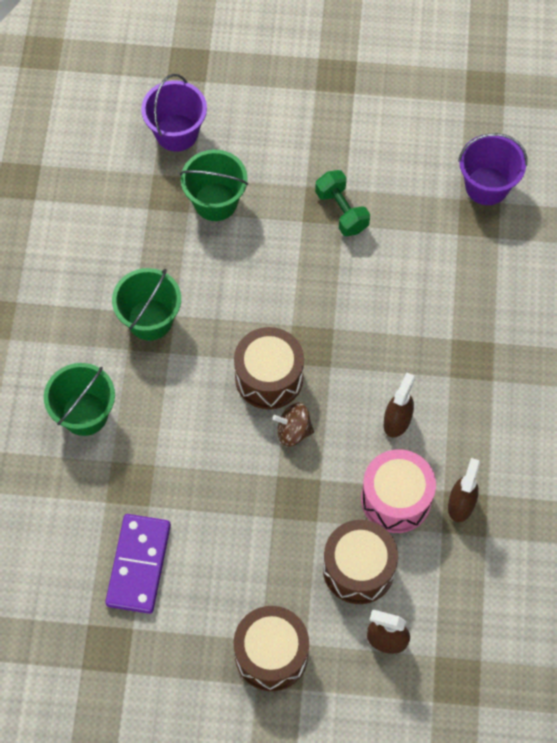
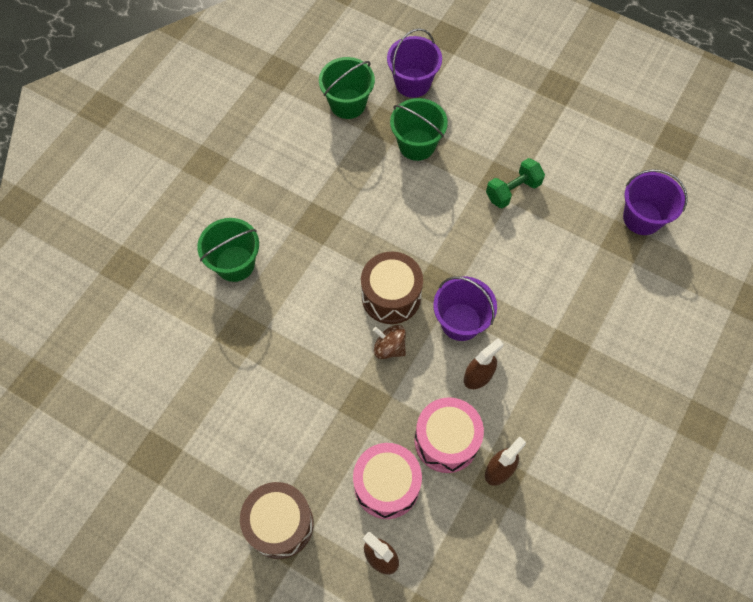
camera: 25 degrees right, 0 degrees up
purple domino [105,514,171,614] -> none
green bucket [112,268,181,341] -> green bucket moved to [319,57,375,119]
green dumbbell [315,170,370,236] -> green dumbbell turned 60 degrees clockwise [486,158,545,209]
brown drum [323,520,398,604] -> pink drum [353,443,422,519]
none -> purple bucket [433,276,497,341]

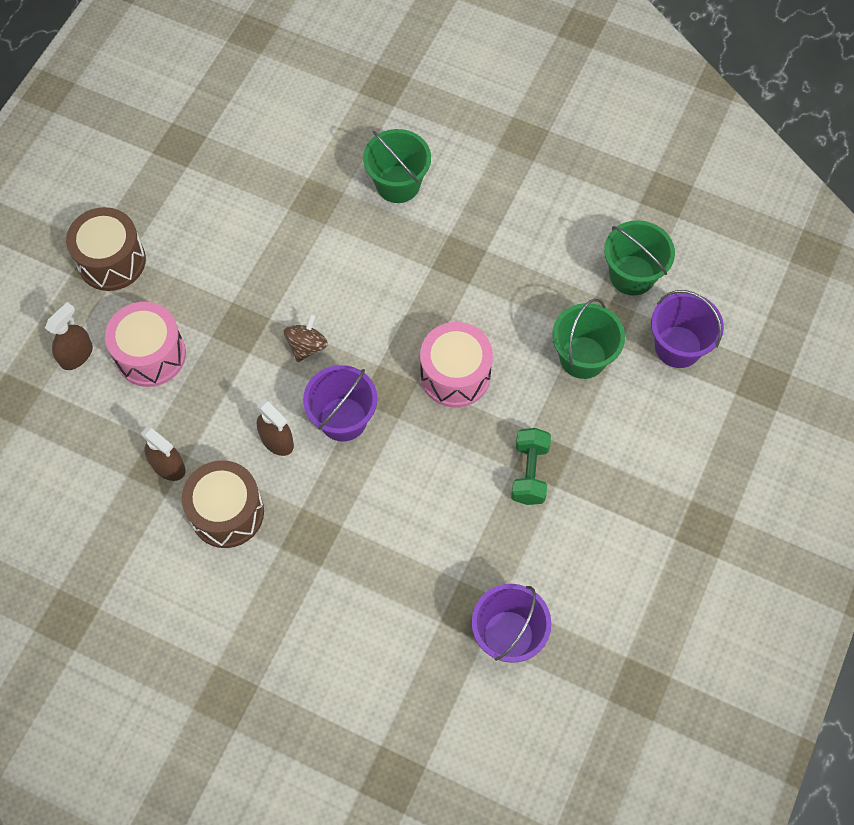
camera: 85 degrees right, 0 degrees up
brown drum [361,252,423,324] -> brown drum moved to [182,460,264,548]
pink drum [415,397,484,473] -> pink drum moved to [420,322,493,408]
green dumbbell [486,158,545,209] -> green dumbbell turned 45 degrees clockwise [511,428,551,505]

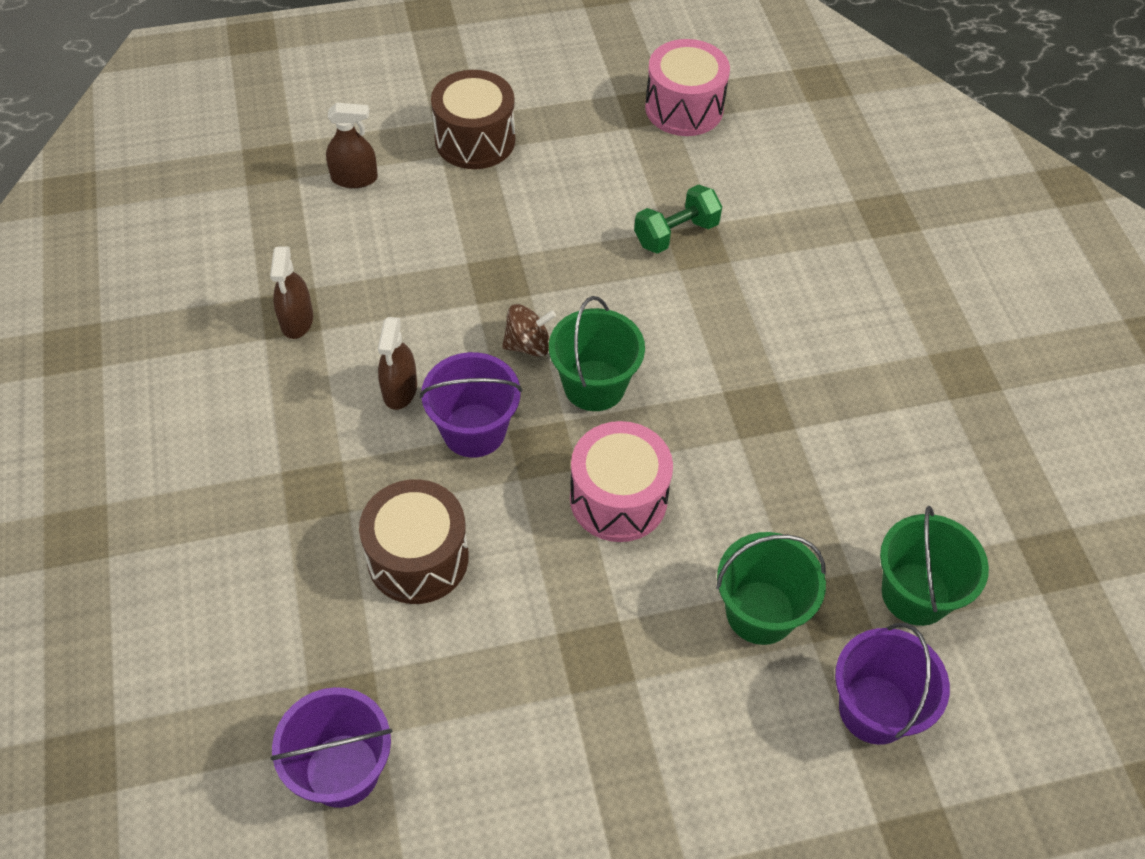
camera: 50 degrees right, 10 degrees down
pink drum [105,302,186,387] -> pink drum moved to [645,39,730,136]
brown drum [182,460,264,548] -> brown drum moved to [359,479,469,604]
green bucket [363,129,431,203] -> green bucket moved to [549,296,645,411]
green dumbbell [511,428,551,505] -> green dumbbell moved to [634,184,722,254]

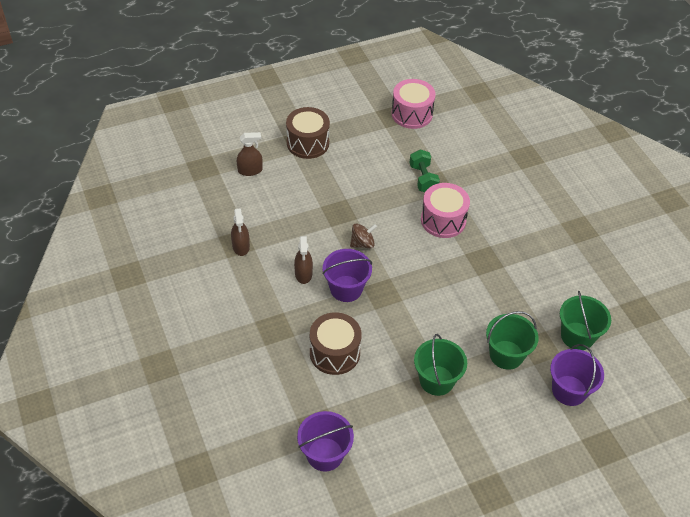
camera: 10 degrees left, 5 degrees down
green bucket [549,296,645,411] -> green bucket moved to [414,334,467,396]
pink drum [570,421,673,542] -> pink drum moved to [421,183,470,238]
green dumbbell [634,184,722,254] -> green dumbbell turned 60 degrees counterclockwise [409,150,440,192]

